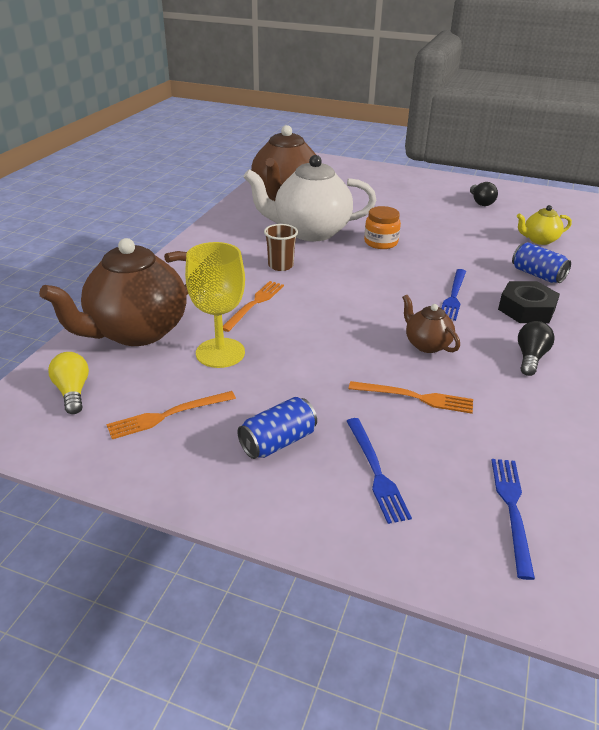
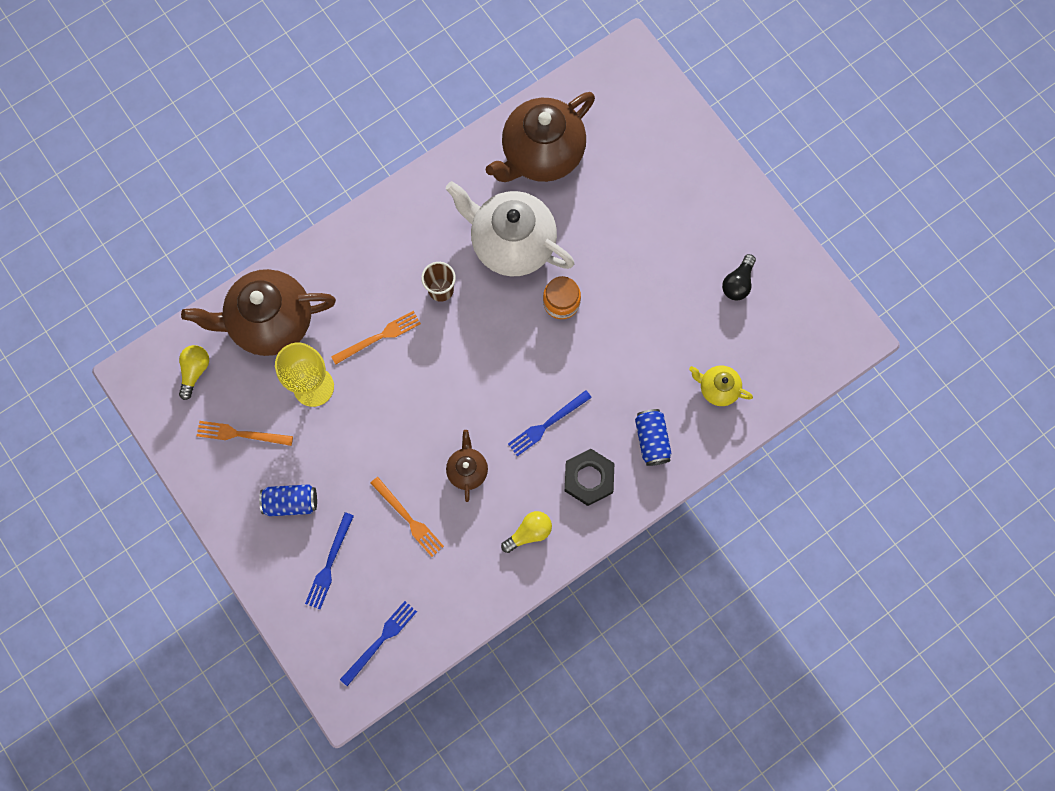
camera: 35 degrees right, 40 degrees up
black light bulb [518,321,555,376] -> yellow light bulb [501,511,552,553]

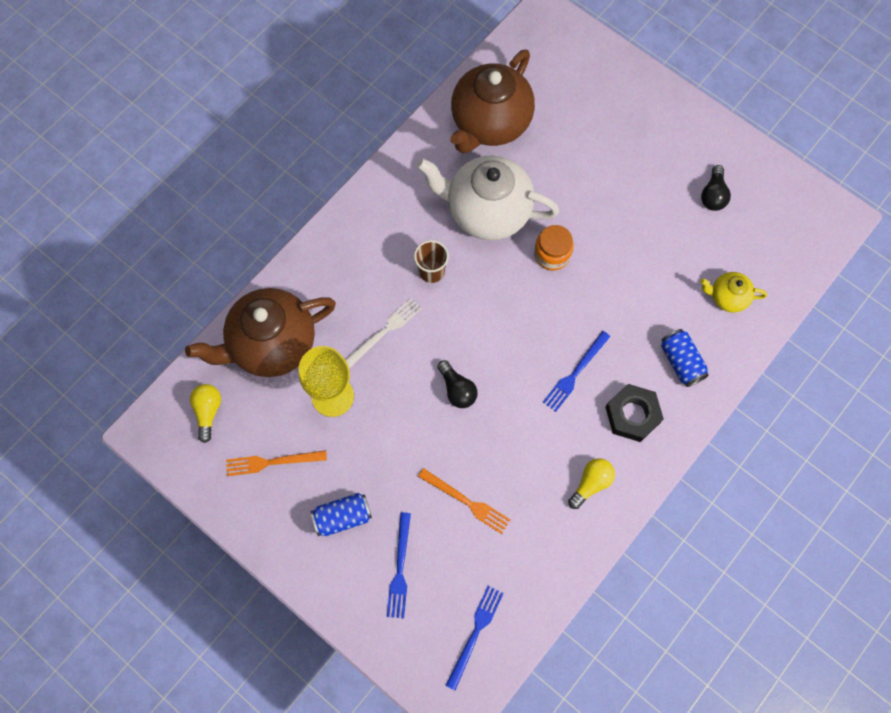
camera: 15 degrees left, 5 degrees down
orange fork [331,311,421,365] -> white fork [345,298,422,368]
brown teapot [446,430,488,502] -> none
none -> black light bulb [437,360,478,408]

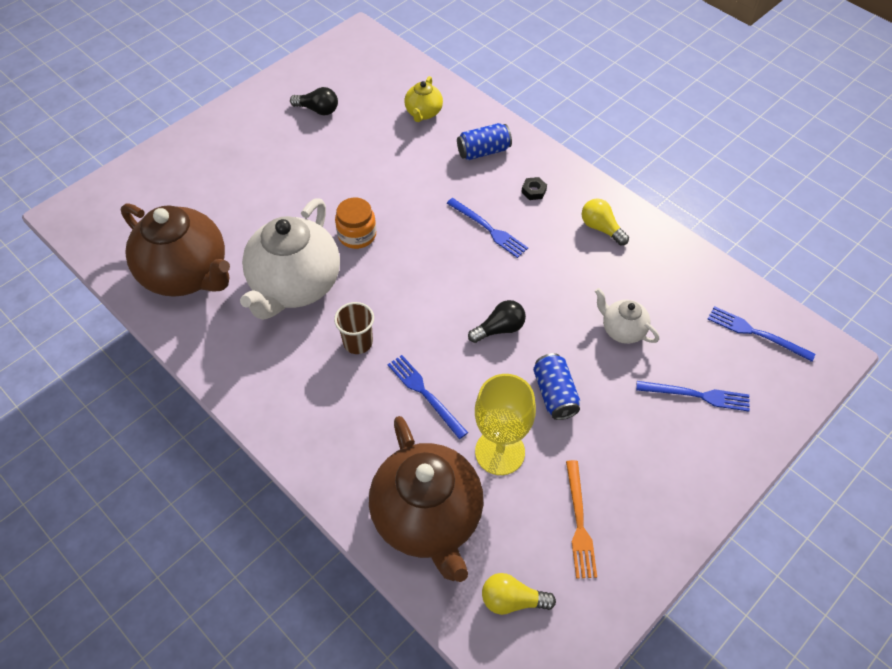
camera: 85 degrees left, 15 degrees down
blue can [311,493,372,536] -> blue can moved to [533,353,580,420]
white fork [345,298,422,368] -> blue fork [387,355,468,439]
orange fork [418,468,510,534] -> white teapot [595,288,659,344]
black nut [606,384,664,442] -> black nut [521,177,547,200], size x0.47

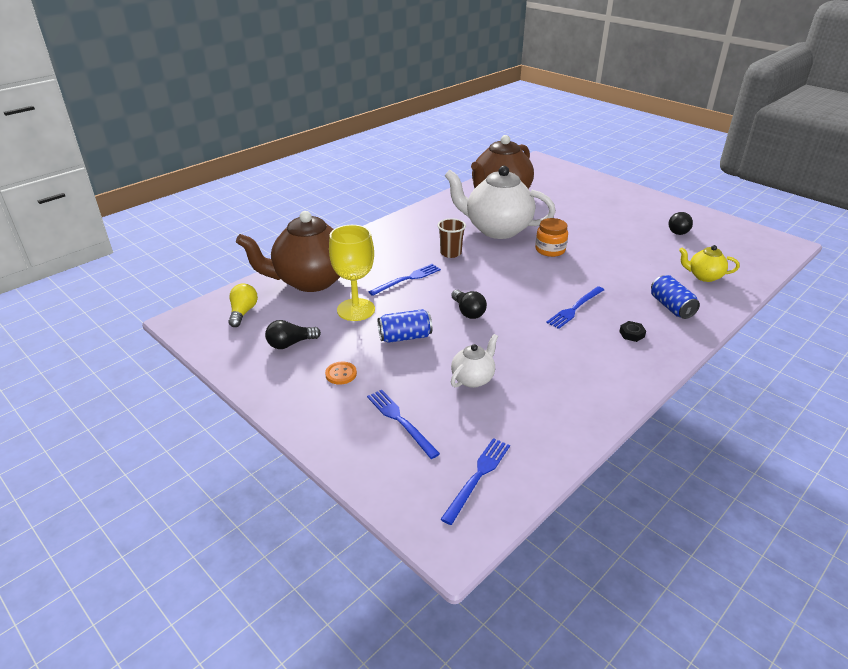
camera: 90 degrees right, 20 degrees down
orange fork [566,460,597,578] -> black light bulb [265,320,321,349]
yellow light bulb [582,198,629,246] -> none
blue fork [636,381,750,411] -> blue fork turned 135 degrees clockwise [367,389,440,459]
none -> orange button [325,362,357,385]

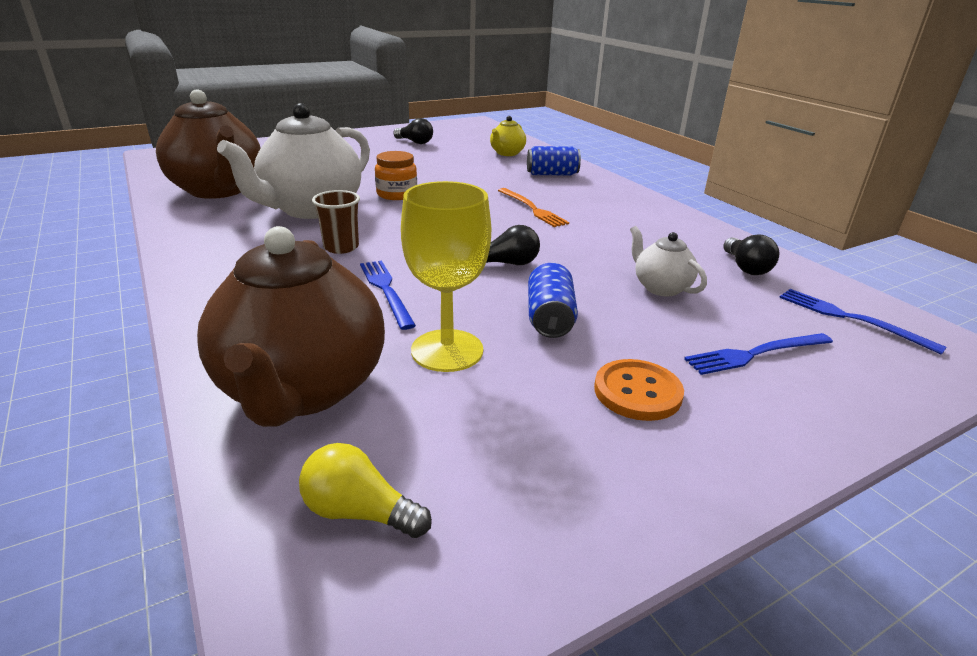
camera: 75 degrees left, 5 degrees down
black light bulb [265,320,321,349] -> black light bulb moved to [723,234,779,275]
orange button [325,362,357,385] -> orange button [594,359,684,421], size x1.53
blue fork [546,286,604,329] -> orange fork [498,188,569,227]
black nut [619,321,646,342] -> none

